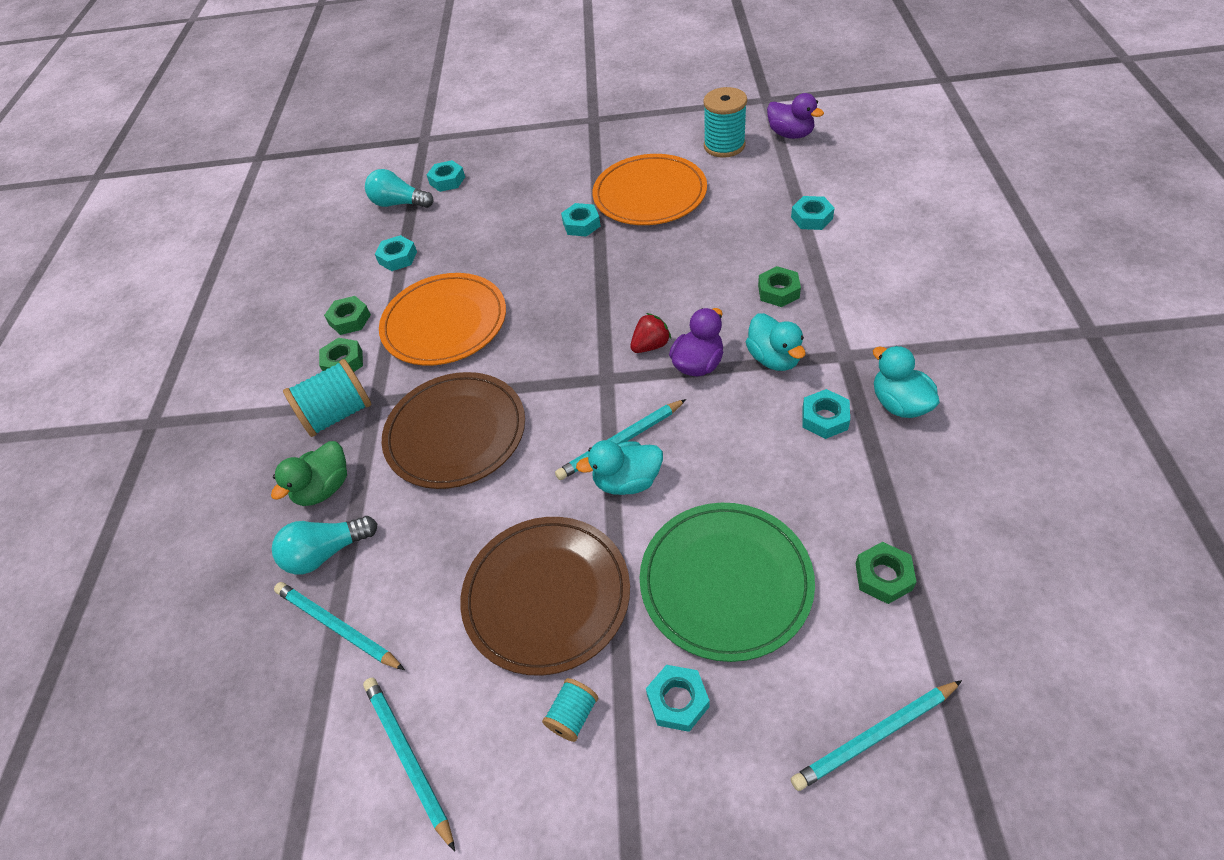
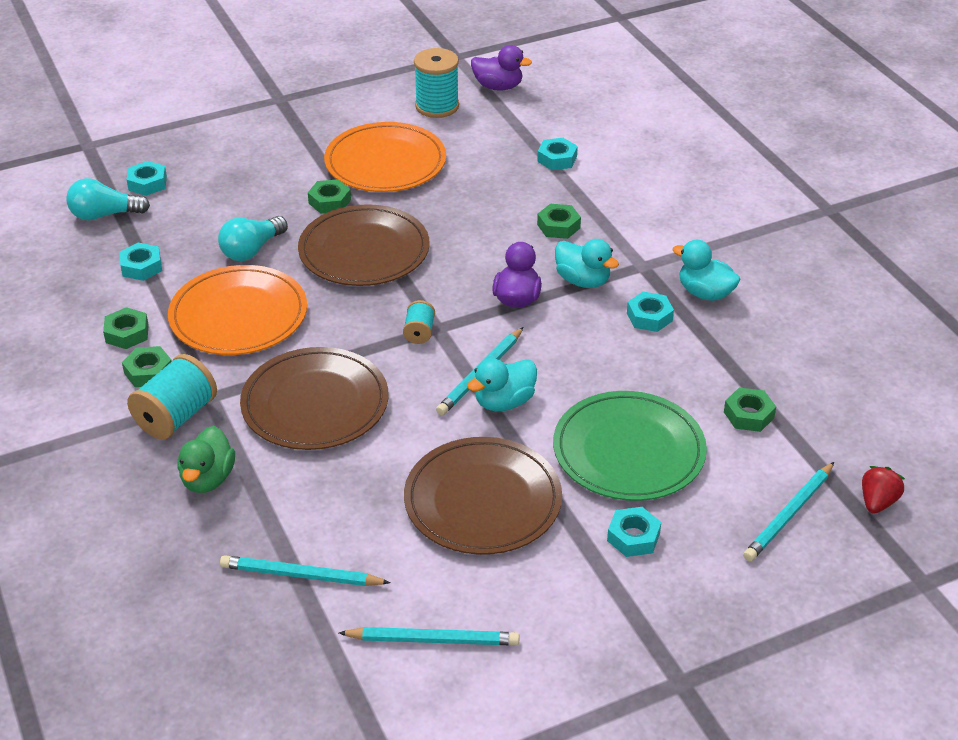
camera: 30 degrees left, 10 degrees down
turquoise light bulb [272,516,378,575] -> turquoise light bulb moved to [218,216,288,261]
turquoise pencil [363,677,455,851] -> turquoise pencil turned 150 degrees clockwise [339,627,520,645]
turquoise spool [542,678,598,742] -> turquoise spool moved to [403,300,435,344]
turquoise nut [561,203,600,237] -> green nut [308,179,351,214]
red strawberry [630,313,671,353] -> red strawberry moved to [862,466,905,514]
none -> brown plate [298,204,430,286]

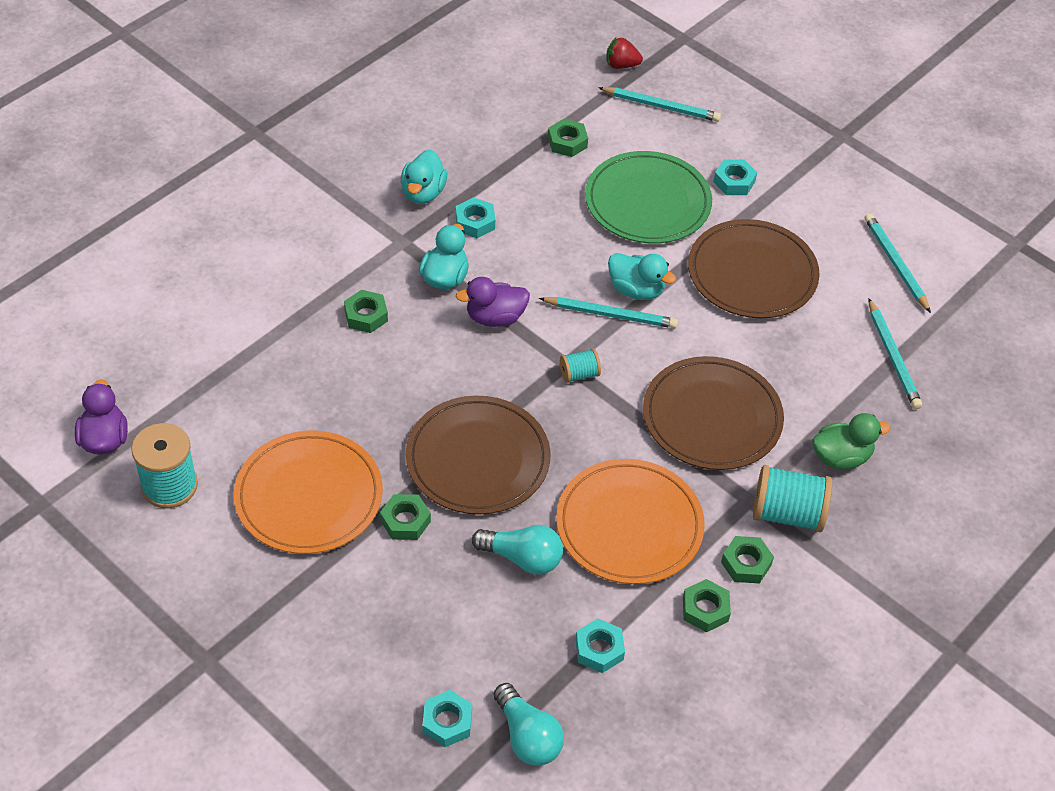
camera: 115 degrees left, 10 degrees up
turquoise nut [537,138,578,170] -> none

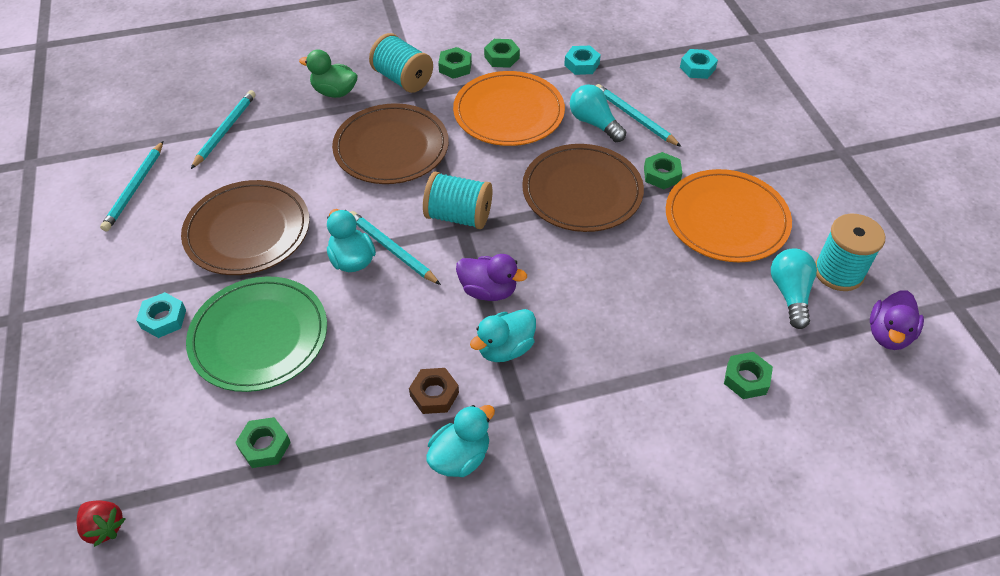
camera: 145 degrees left, 0 degrees up
green nut [344,290,388,333] -> green nut moved to [724,352,773,399]
turquoise nut [456,197,495,238] -> brown nut [409,368,459,414]
turquoise light bulb [494,683,564,766] -> turquoise light bulb moved to [771,248,817,329]
turquoise spool [560,349,601,383] -> turquoise spool [423,172,492,229], size x1.87
turquoise pencil [598,87,721,122] -> turquoise pencil moved to [596,84,682,147]

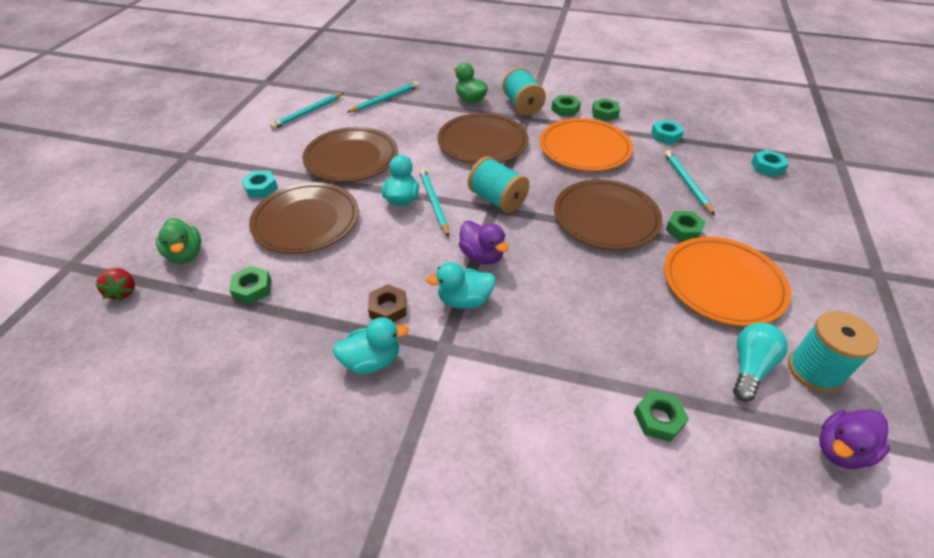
camera: 30 degrees right, 5 degrees down
green plate [186,276,327,392] -> brown plate [249,182,359,254]
turquoise light bulb [570,84,626,142] -> none
none -> green duck [156,218,201,264]

